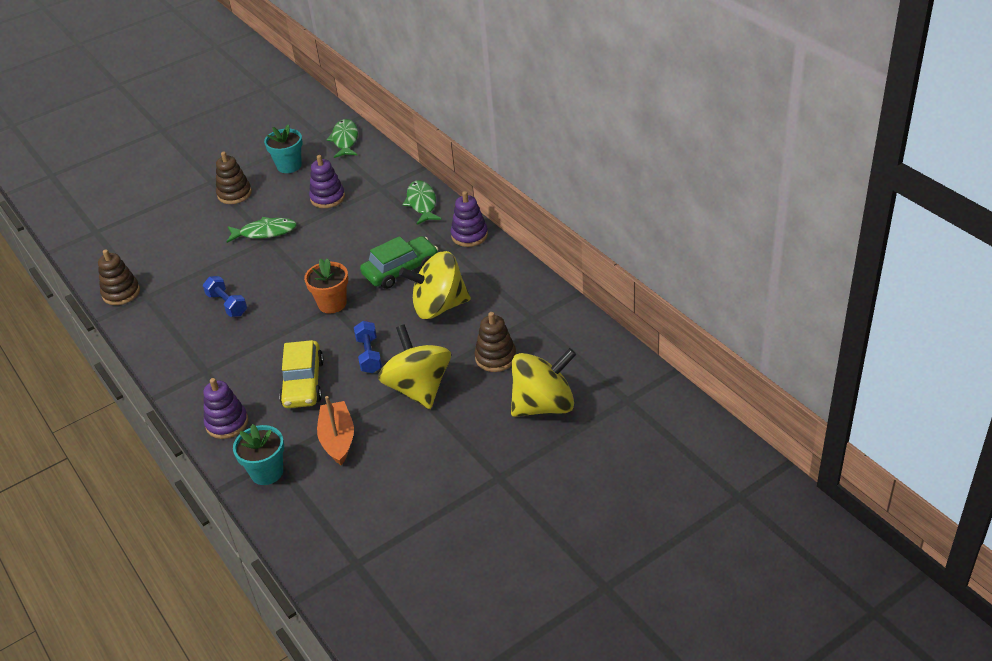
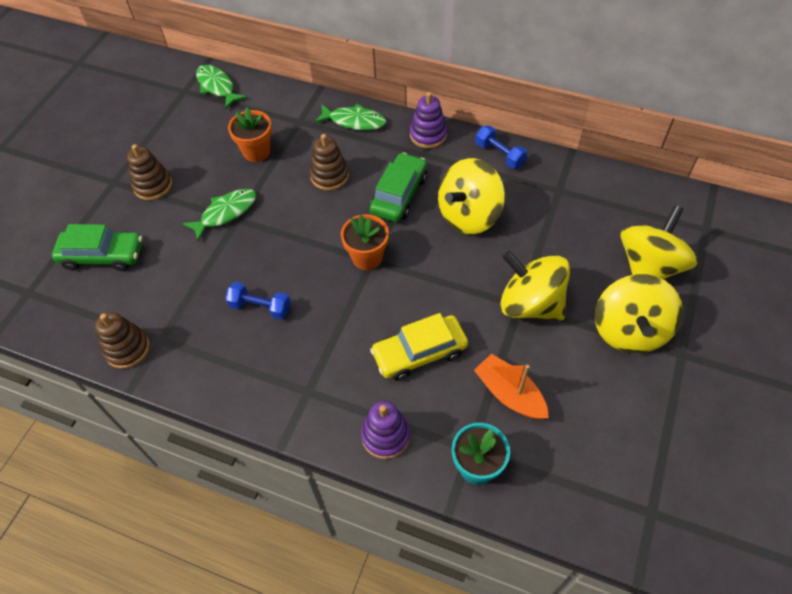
camera: 35 degrees left, 15 degrees up
turquoise flower pot [264,124,302,173] -> none
yellow car [279,340,324,408] -> yellow car turned 105 degrees clockwise [370,313,468,381]
purple stacking toy [309,155,345,208] -> orange flower pot [228,108,272,162]
blue dumbbell [354,321,382,373] -> blue dumbbell moved to [475,125,527,169]
green fish [403,180,442,225] -> green fish turned 150 degrees clockwise [314,104,386,131]
brown stacking toy [475,312,516,372] -> brown stacking toy moved to [310,134,349,191]
none -> green car [52,224,142,271]
none -> yellow spinning top [595,274,683,353]

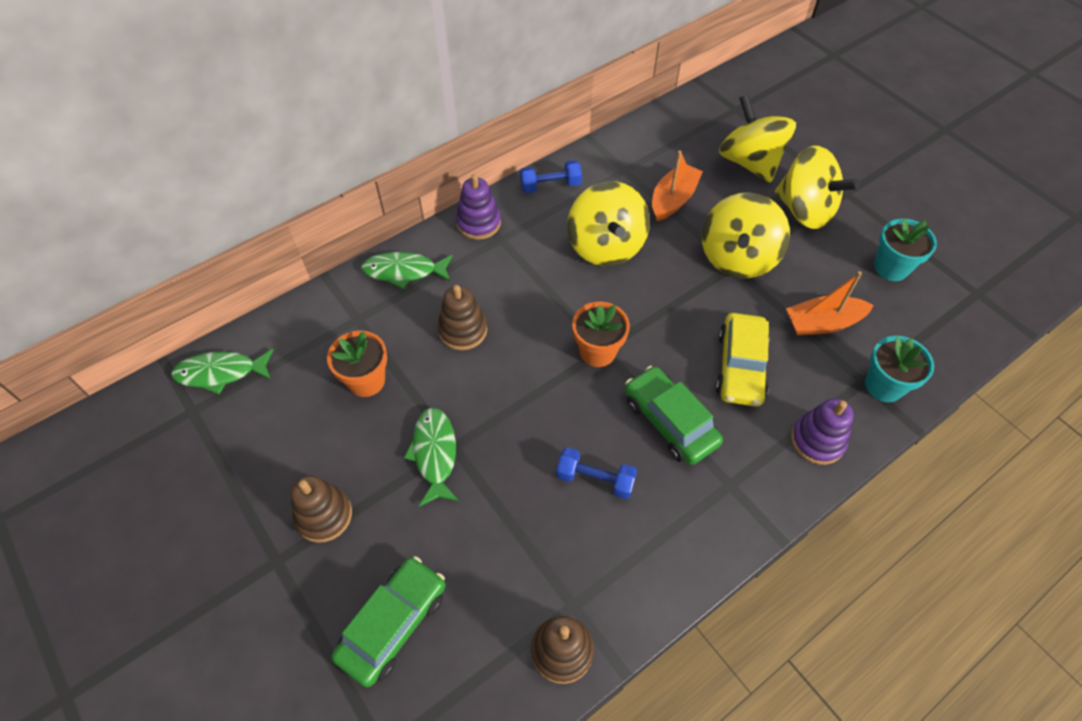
camera: 60 degrees left, 0 degrees up
blue dumbbell [225,282,291,320] -> blue dumbbell turned 60 degrees clockwise [556,447,637,499]
green fish [314,104,386,131] -> green fish turned 135 degrees counterclockwise [361,252,453,289]
green car [370,152,427,222] -> green car moved to [625,366,723,465]
yellow spinning top [500,250,570,320] -> yellow spinning top turned 45 degrees counterclockwise [702,193,790,278]
none -> orange boat [652,151,703,221]
none -> turquoise flower pot [874,219,937,281]

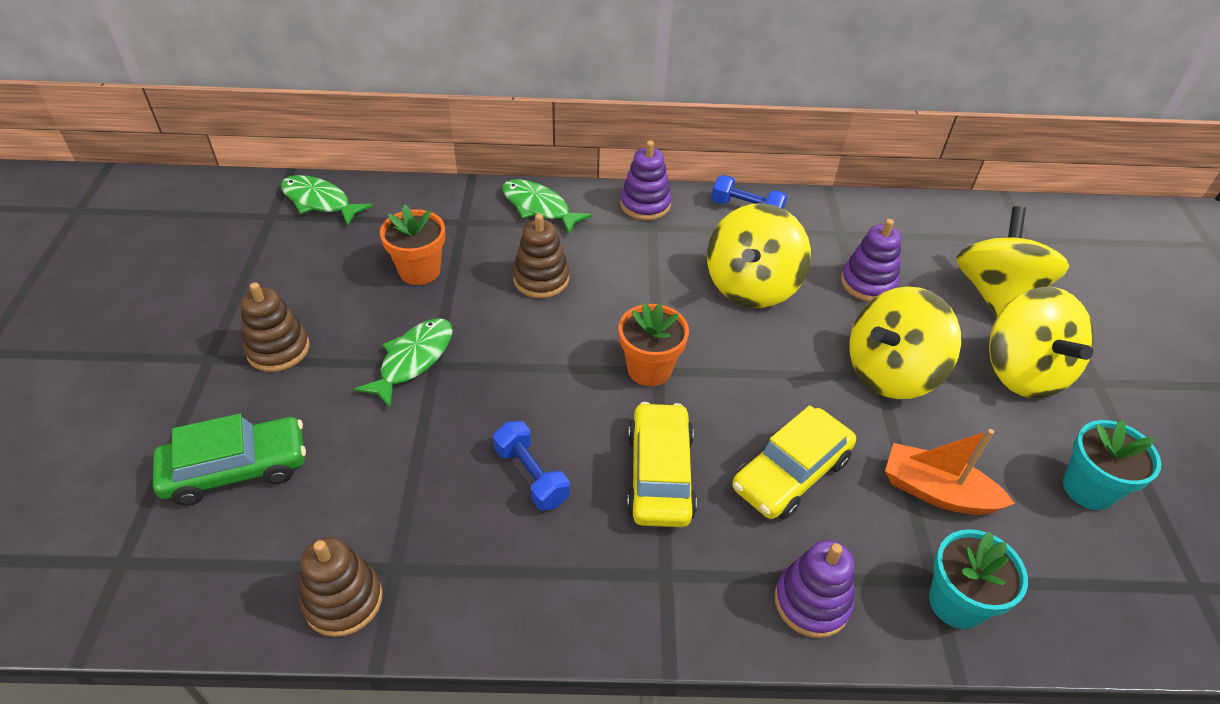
camera: 35 degrees right, 10 degrees down
green car [625,366,723,465] -> yellow car [627,402,697,527]
orange boat [652,151,703,221] -> purple stacking toy [841,219,902,302]

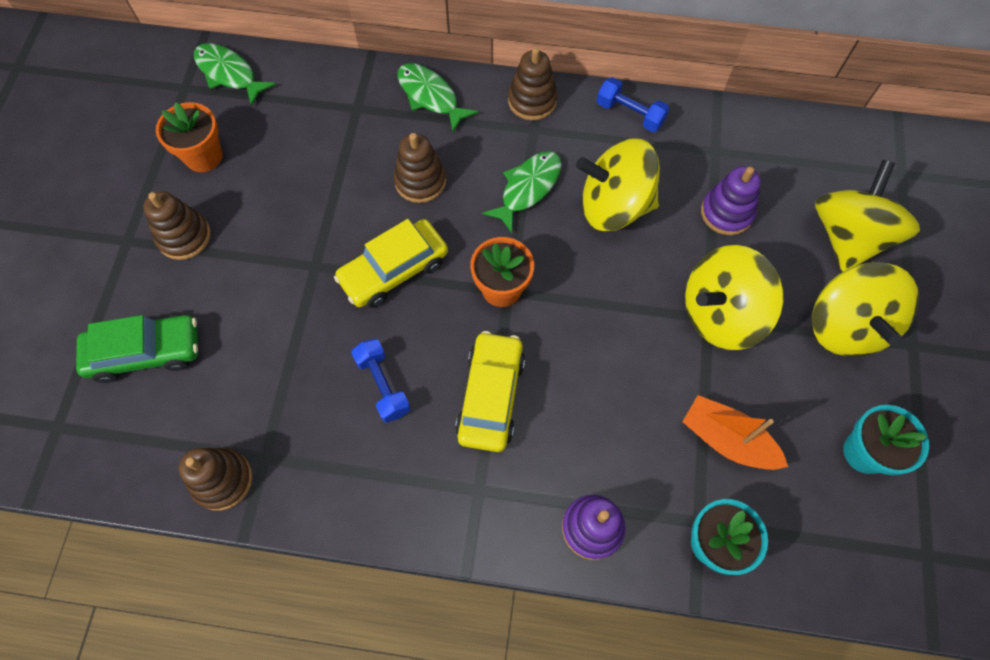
camera: 10 degrees right, 20 degrees up
green fish [354,318,453,408] -> green fish moved to [482,151,562,233]
orange flower pot [380,204,445,285] -> orange flower pot moved to [156,102,223,172]
purple stacking toy [620,141,672,220] -> brown stacking toy [508,47,558,121]
yellow spinning top [707,203,811,308] -> yellow spinning top turned 60 degrees clockwise [576,138,660,231]
yellow car [732,405,856,519] -> yellow car moved to [334,219,448,308]

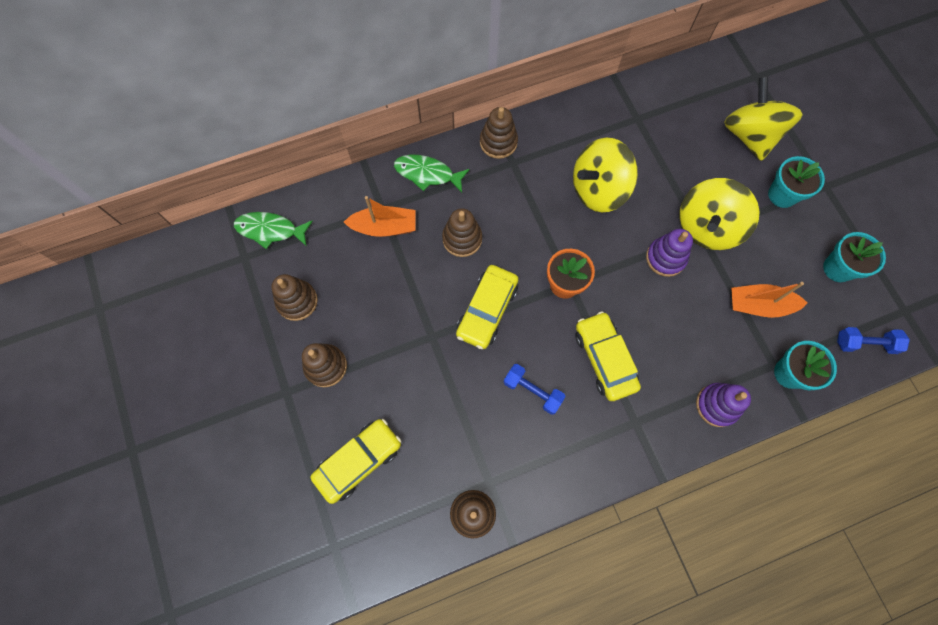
camera: 30 degrees left, 5 degrees up
green car [76,315,198,383] -> yellow car [311,419,401,504]
orange flower pot [156,102,223,172] -> brown stacking toy [271,274,318,321]
green fish [482,151,562,233] -> none
blue dumbbell [597,77,669,132] -> blue dumbbell moved to [837,327,910,354]
purple stacking toy [701,166,761,235] -> purple stacking toy moved to [646,229,693,277]
yellow spinning top [812,262,919,357] -> turquoise flower pot [768,156,825,208]
none -> orange boat [344,196,416,237]

